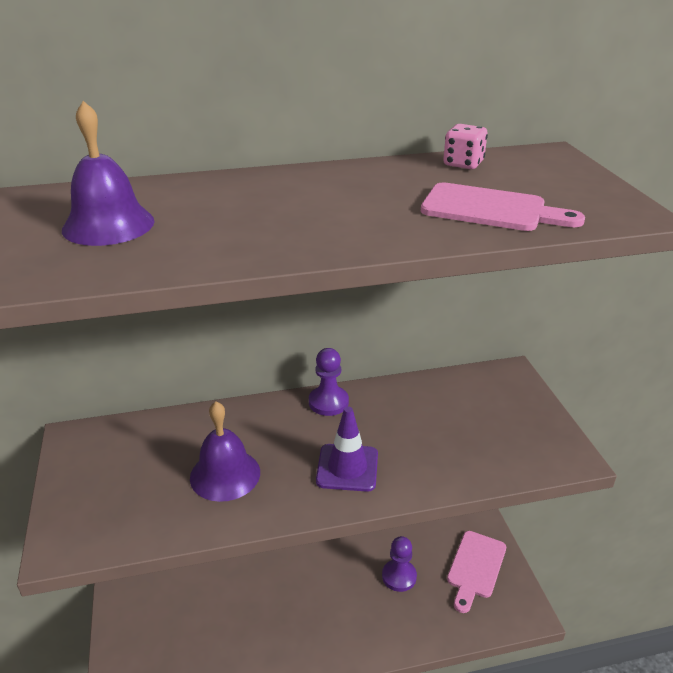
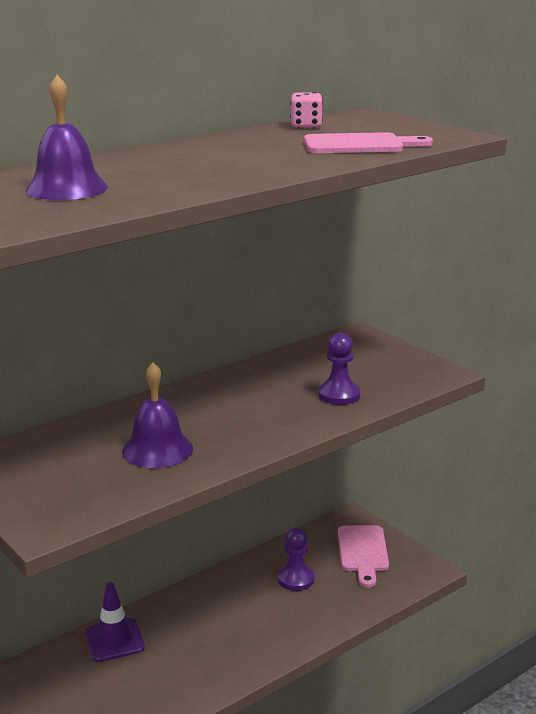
camera: 25 degrees left, 10 degrees down
purple pawn [309,348,349,416] -> purple pawn moved to [318,333,360,405]
purple traffic cone [316,406,378,492] -> purple traffic cone moved to [85,582,145,662]

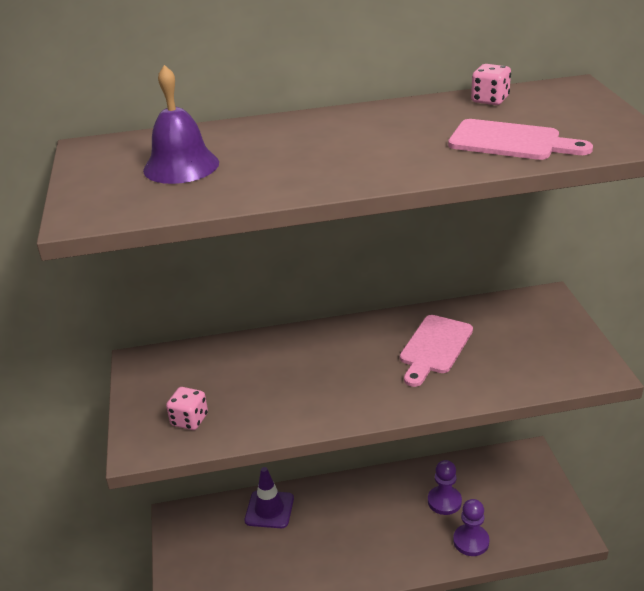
camera: 30 degrees right, 10 degrees up
purple bell [122,362,193,468] -> none
purple pawn [318,333,360,405] -> purple pawn moved to [453,499,490,556]
pink cutting board [338,525,389,588] -> pink cutting board moved to [400,315,473,387]
none -> pink dice [166,387,208,430]

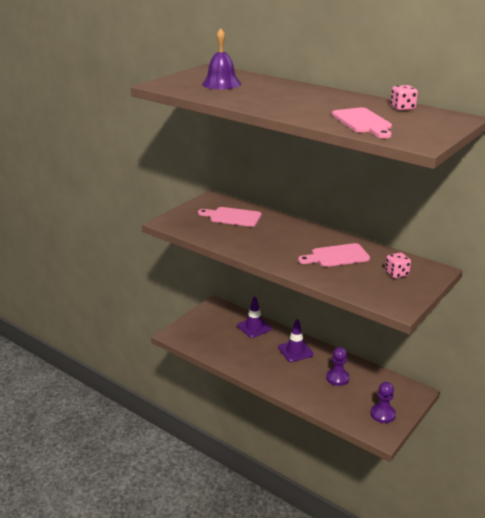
camera: 45 degrees right, 5 degrees down
pink dice [166,387,208,430] -> pink dice moved to [385,253,411,278]
purple pawn [453,499,490,556] -> purple pawn moved to [371,382,396,423]
none -> pink cutting board [198,207,262,227]
none -> purple traffic cone [278,319,314,362]

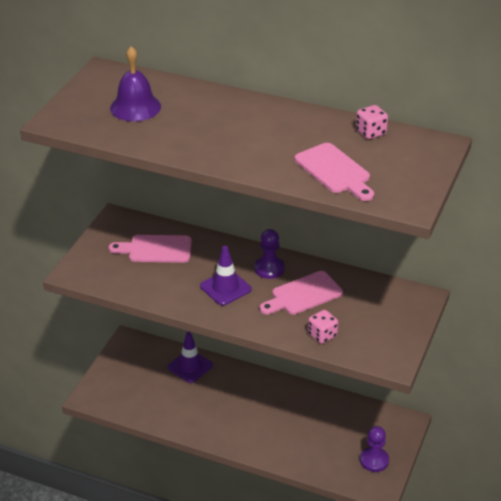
camera: 15 degrees left, 10 degrees up
purple traffic cone [278,319,314,362] -> purple traffic cone moved to [200,246,252,306]
purple pawn [326,347,350,386] -> purple pawn moved to [255,229,285,279]
pink dice [385,253,411,278] -> pink dice moved to [308,310,338,344]

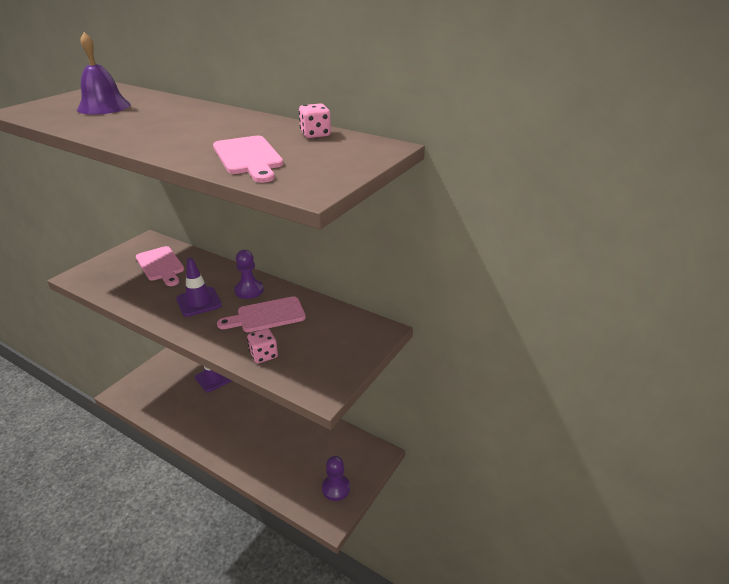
camera: 10 degrees right, 5 degrees down
pink cutting board [109,235,192,263] -> pink cutting board turned 135 degrees counterclockwise [136,246,184,286]

